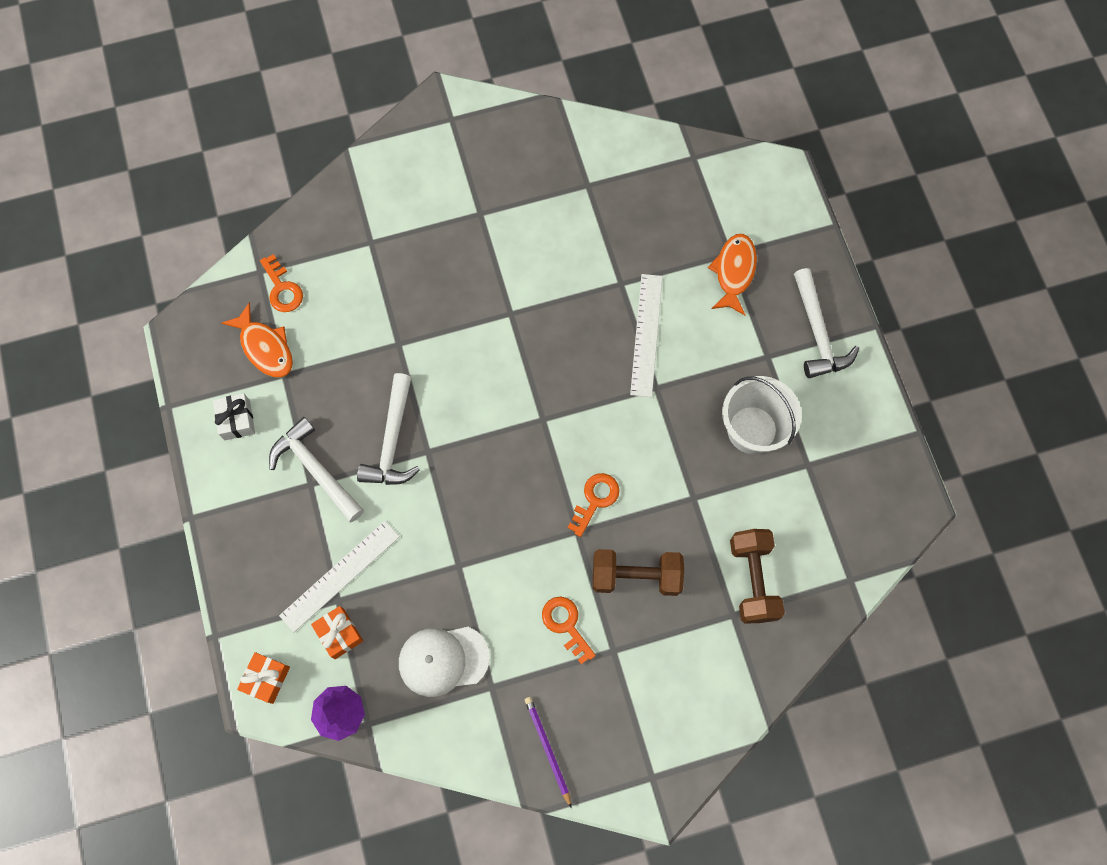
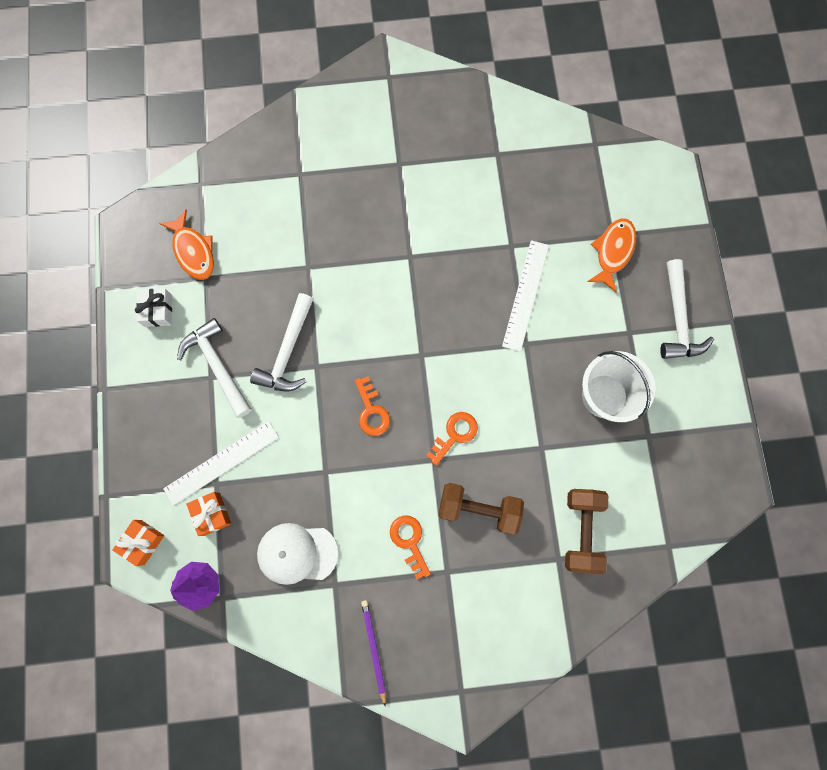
camera: 10 degrees right, 5 degrees up
orange key [260,254,303,312] -> orange key moved to [355,376,390,436]

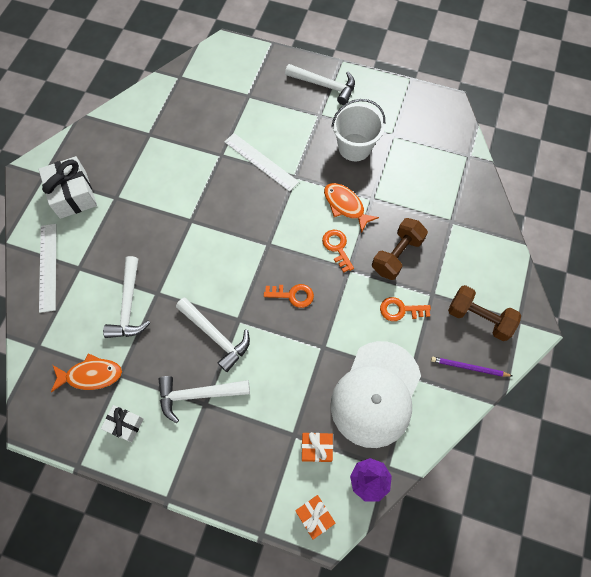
camera: 65 degrees left, 10 degrees down
white ruler [163,421,279,506] -> white ruler moved to [39,224,56,313]
white cap [257,523,339,585] -> white cap [331,341,421,448], size x1.61
brown dumbbell [565,489,608,574] -> brown dumbbell moved to [448,285,521,341]
orange fish [587,218,636,293] -> orange fish moved to [324,183,379,233]
none -> white gift [38,156,97,219]
none -> white hammer [103,256,150,338]

